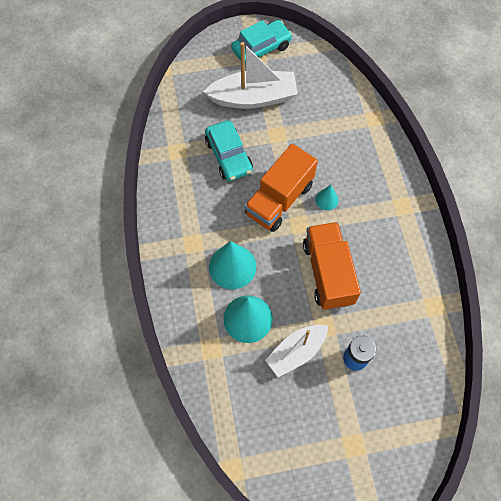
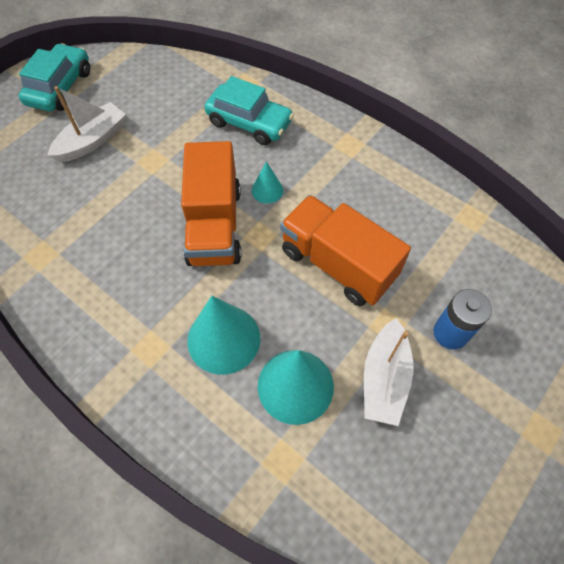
camera: 40 degrees left, 5 degrees down
white boat [203,42,298,109] -> white boat [47,86,126,162], size x0.66
turquoise car [205,120,253,181] -> turquoise car moved to [204,76,294,145]

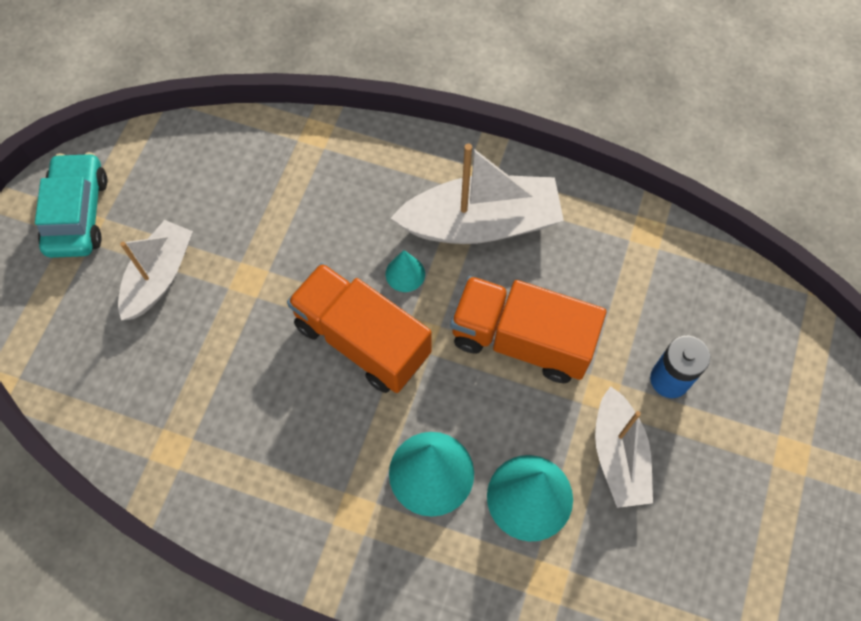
camera: 20 degrees left, 5 degrees up
orange truck [181,141,241,266] -> orange truck turned 150 degrees clockwise [287,263,432,393]
turquoise car [204,76,294,145] -> none
none -> white boat [391,144,564,244]

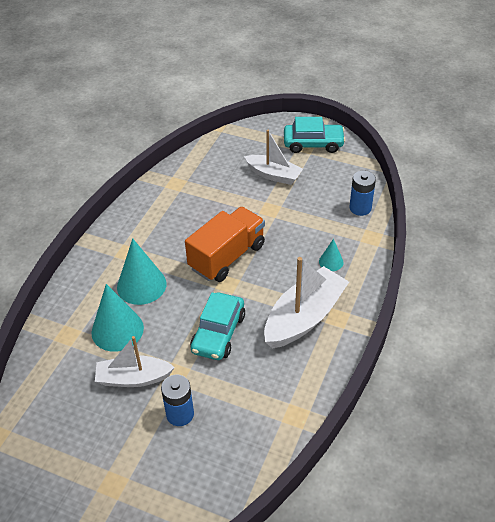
camera: 95 degrees right, 20 degrees down
turquoise cone [386,250,425,292] -> turquoise cone moved to [319,239,344,271]
white boat [391,144,564,244] -> white boat turned 135 degrees counterclockwise [264,257,349,349]
orange truck [450,276,606,383] -> turquoise car [190,292,245,360]
none -> blue battery [349,171,376,216]

